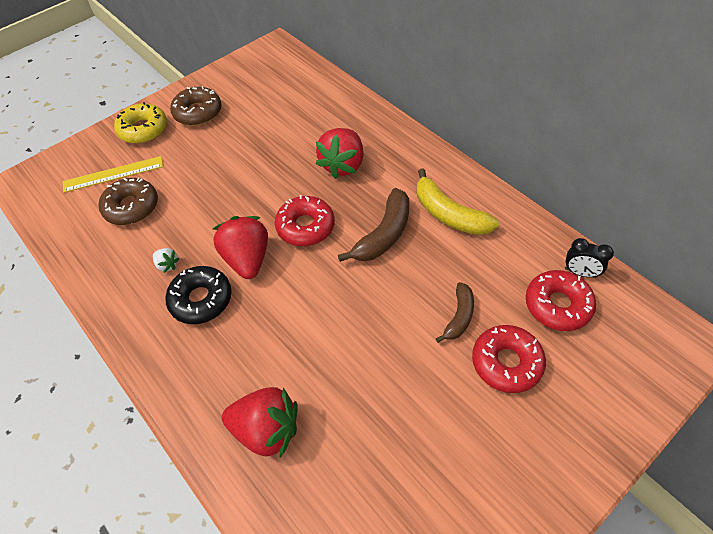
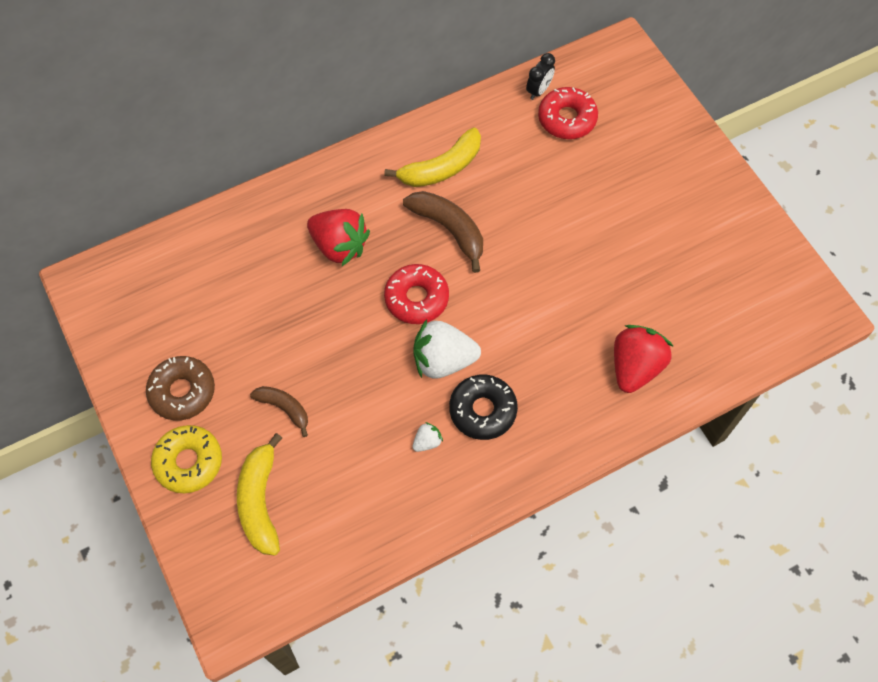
camera: 80 degrees left, 10 degrees up
yellow ruler [63,156,163,193] -> yellow banana [237,433,282,556]
brown donut [99,177,158,225] -> none
red strawberry [213,216,268,279] -> white strawberry [413,320,481,379]
brown banana [436,282,474,343] -> brown banana moved to [250,386,308,437]
red donut [472,325,546,393] -> none

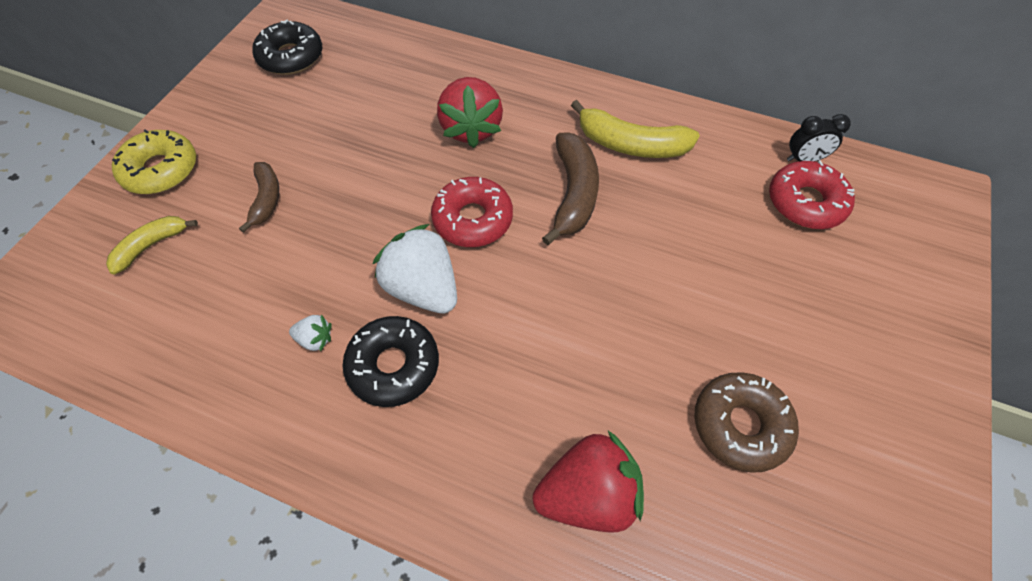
camera: 50 degrees right, 5 degrees down
brown donut [146,356,215,421] -> brown donut moved to [695,372,799,473]
yellow banana [237,433,282,556] -> yellow banana [106,216,198,274], size x0.62
none -> black donut [252,19,322,75]

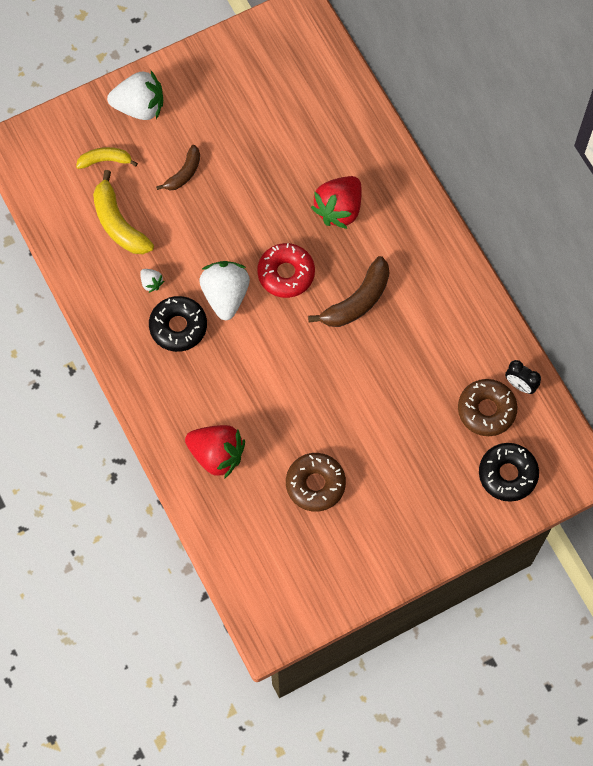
camera: 40 degrees right, 10 degrees up
yellow donut [112,129,196,194] -> white strawberry [107,71,163,120]
black donut [252,19,322,75] -> black donut moved to [479,443,539,502]
yellow banana [571,100,700,158] -> yellow banana moved to [93,170,154,254]
red donut [769,160,855,229] -> brown donut [458,379,518,436]

